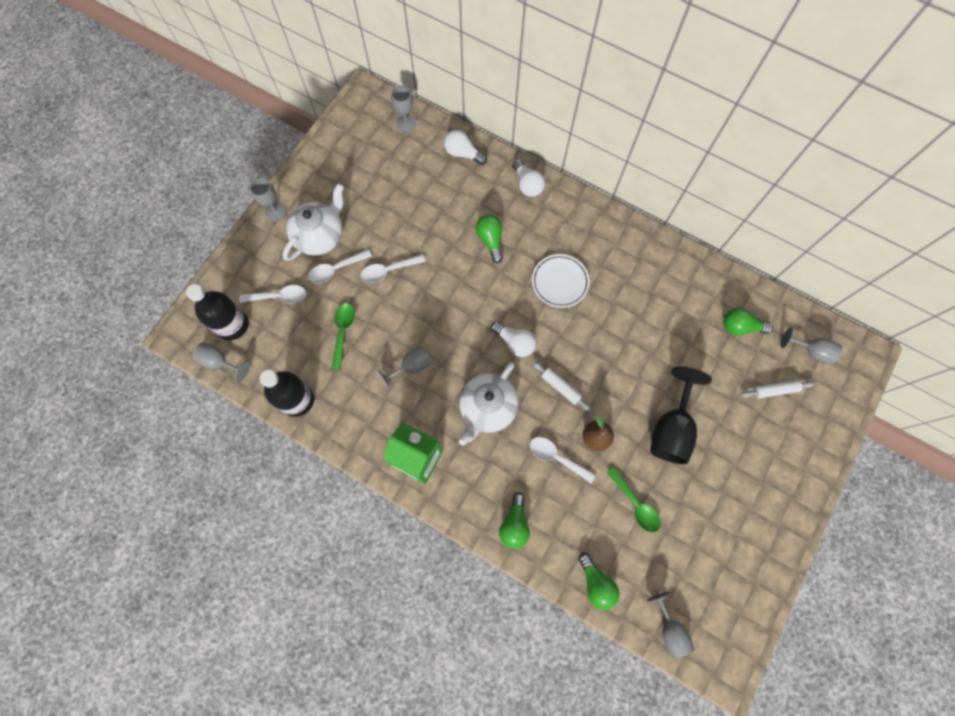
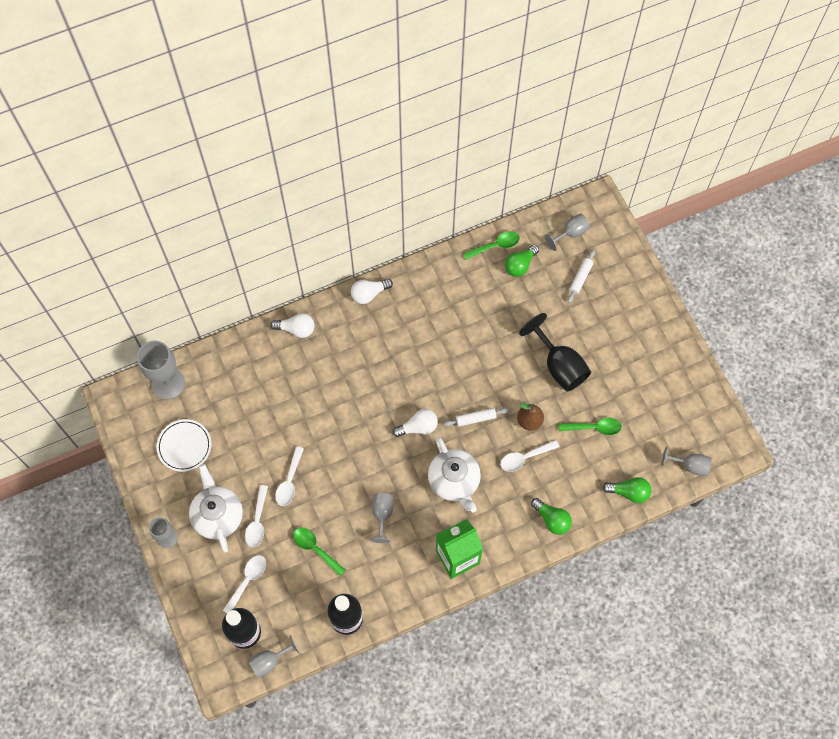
camera: 55 degrees left, 5 degrees down
grey goblet [391,86,416,132] -> grey goblet [137,341,185,400], size x1.71
white light bulb [444,130,487,165] -> white light bulb moved to [351,279,393,304]
green light bulb [476,215,503,263] -> none
white plate [532,254,590,308] -> white plate moved to [156,419,211,472]
none -> green spoon [463,231,520,260]

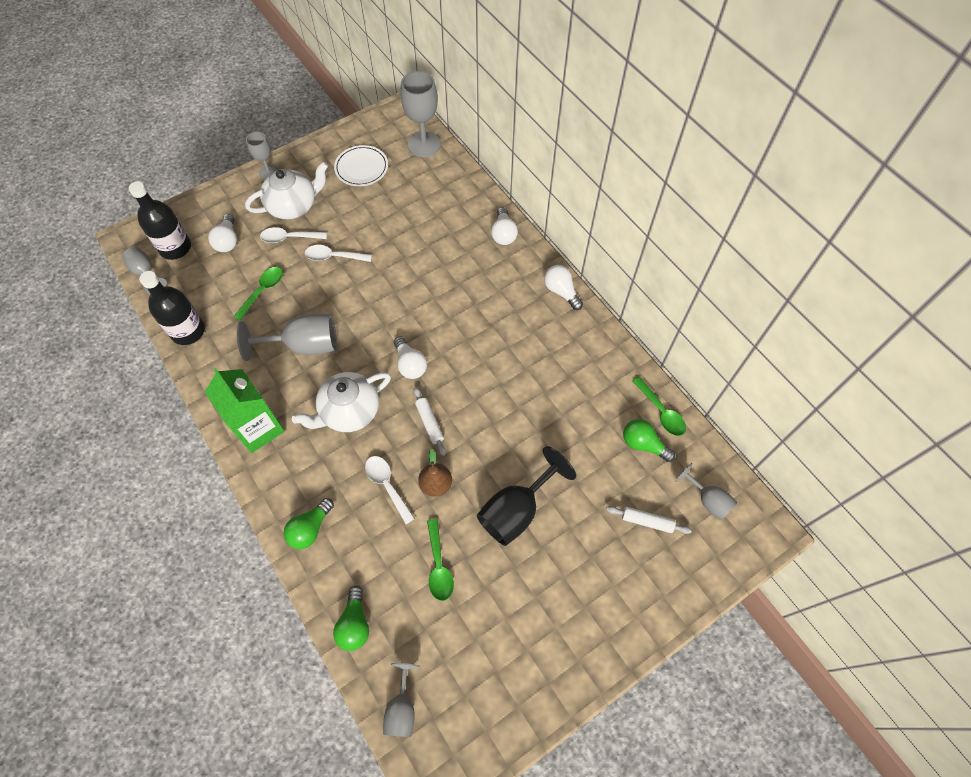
camera: 80 degrees right, 5 degrees down
white spoon [223,555,266,613] -> white light bulb [208,214,237,252]
grey goblet [370,493,393,543] -> grey goblet [237,314,337,361], size x1.71

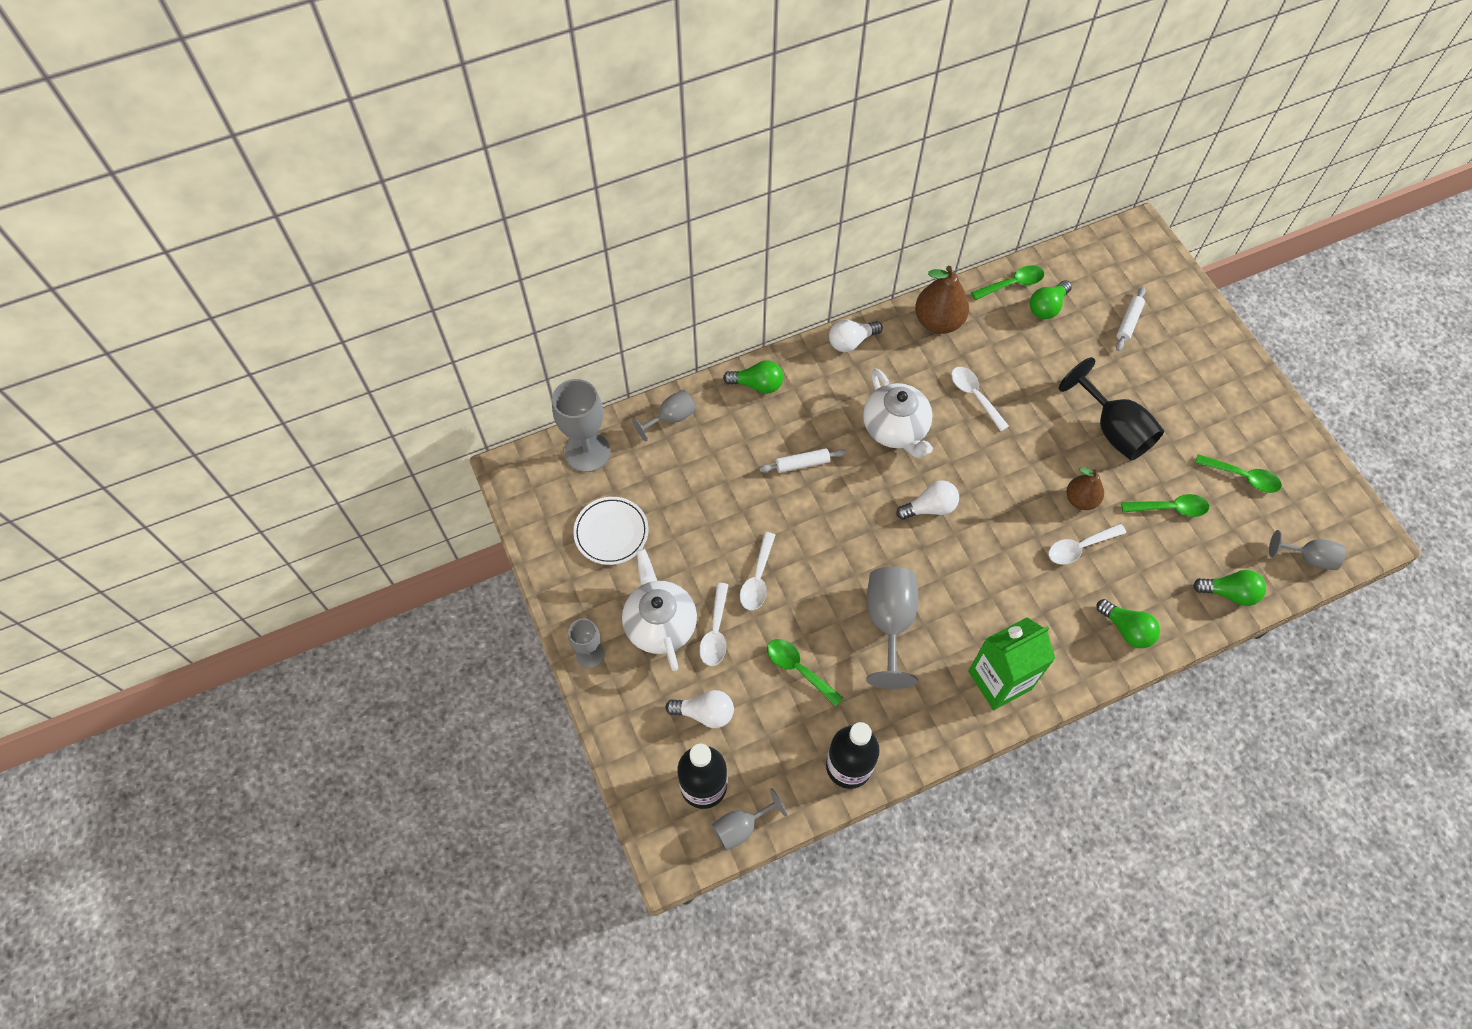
camera: 80 degrees left, 0 degrees up
white teapot [292,372,391,432] -> white teapot moved to [863,369,933,458]
white rolling pin [414,387,446,456] -> white rolling pin moved to [759,448,846,473]
white light bulb [491,207,518,245] -> green light bulb [723,360,783,393]
grey goblet [675,463,738,520] -> grey goblet moved to [632,390,696,441]
none -> brown pear [915,266,969,334]
none -> white spoon [951,367,1009,431]
none -> green spoon [1195,454,1282,493]

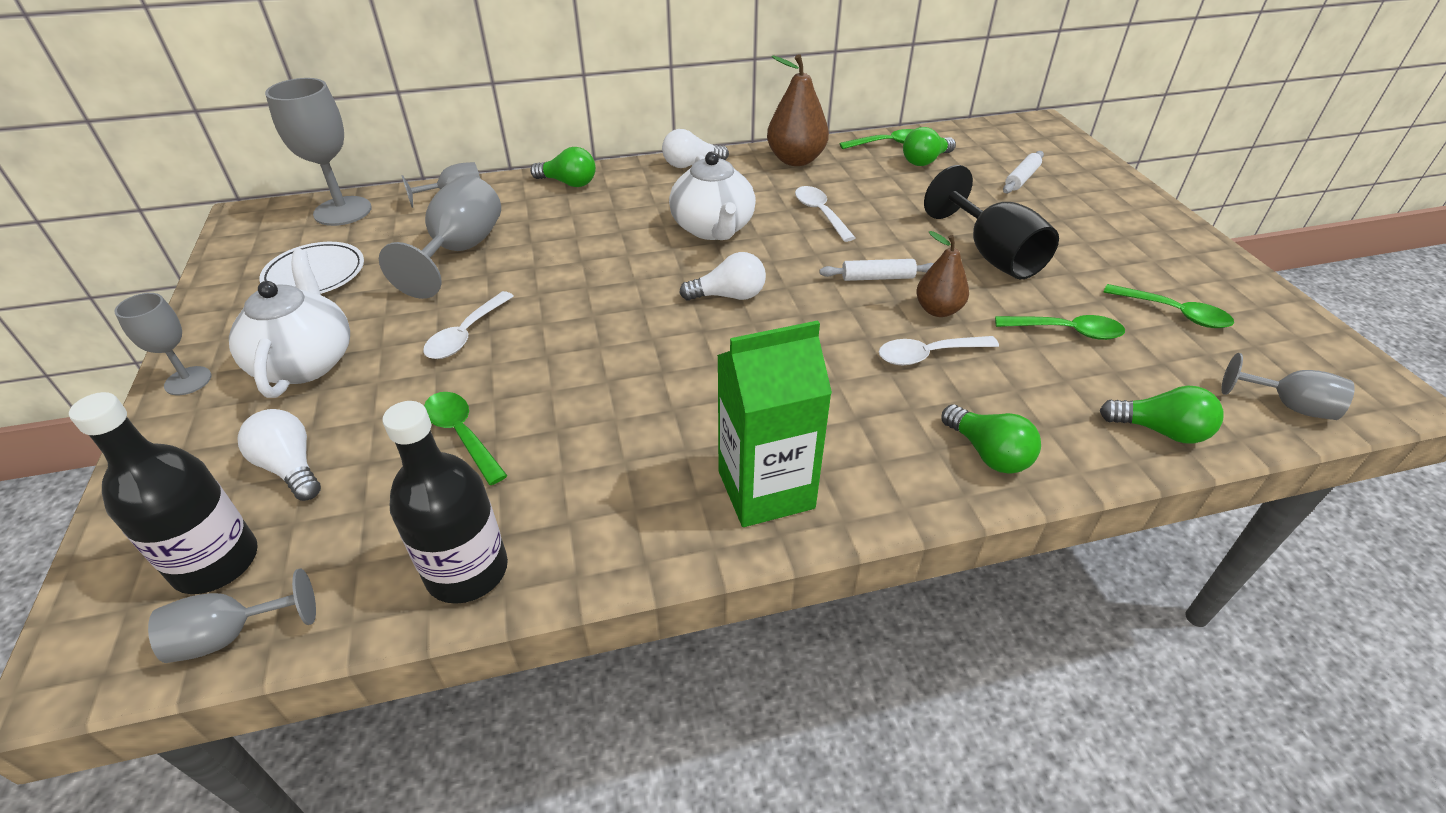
camera: 10 degrees right, 20 degrees down
white light bulb [665,690,734,728] -> white light bulb turned 150 degrees counterclockwise [238,409,321,501]
white spoon [699,583,728,666] -> none
white rolling pin [759,448,846,473] -> white rolling pin moved to [820,259,934,281]
grey goblet [866,567,918,689] -> grey goblet moved to [379,175,501,299]

